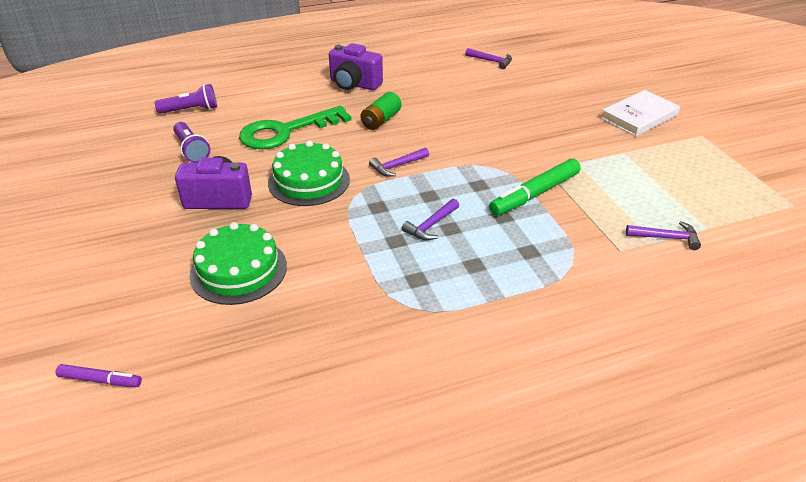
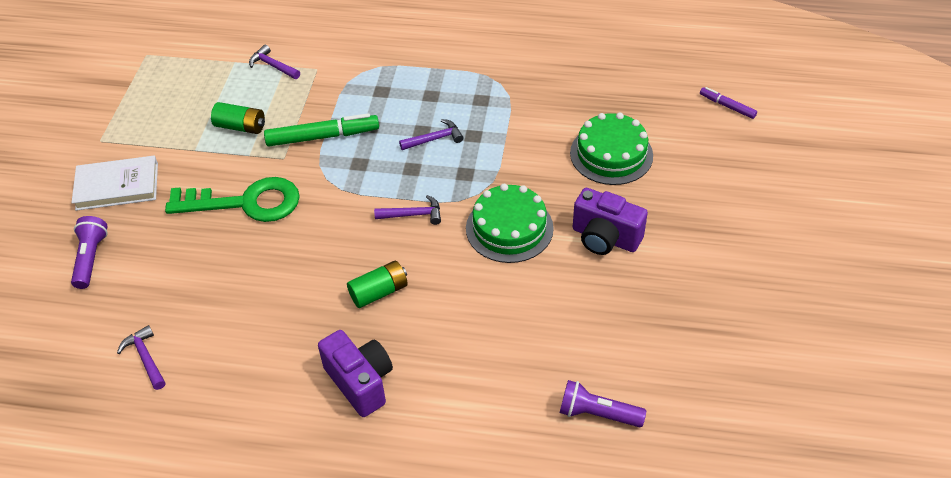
camera: 150 degrees left, 10 degrees up
purple flashlight [173,122,210,163] -> purple flashlight moved to [71,216,108,289]
green key [239,106,352,149] -> green key moved to [165,177,300,222]
none -> green battery [211,102,265,134]

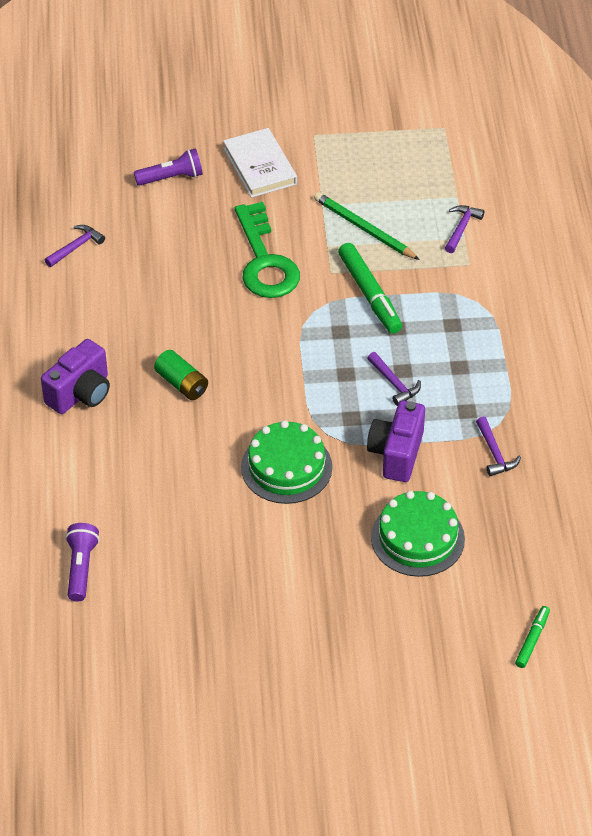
camera: 75 degrees right, 0 degrees up
green battery [211,102,265,134] -> green pencil [314,192,420,260]
purple hammer [374,195,441,225] -> purple hammer moved to [476,417,521,476]
purple camera [573,188,648,255] -> purple camera moved to [367,401,425,482]
purple marker [700,87,757,119] -> green marker [515,606,550,668]

